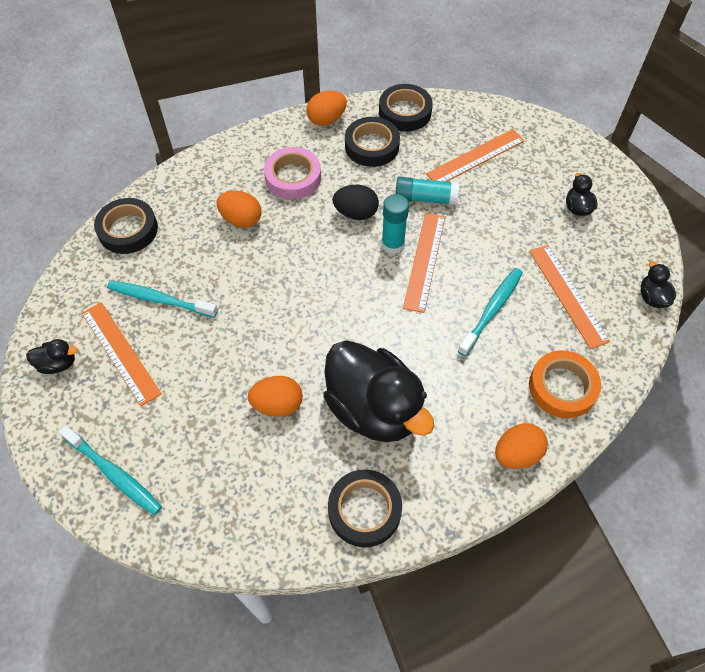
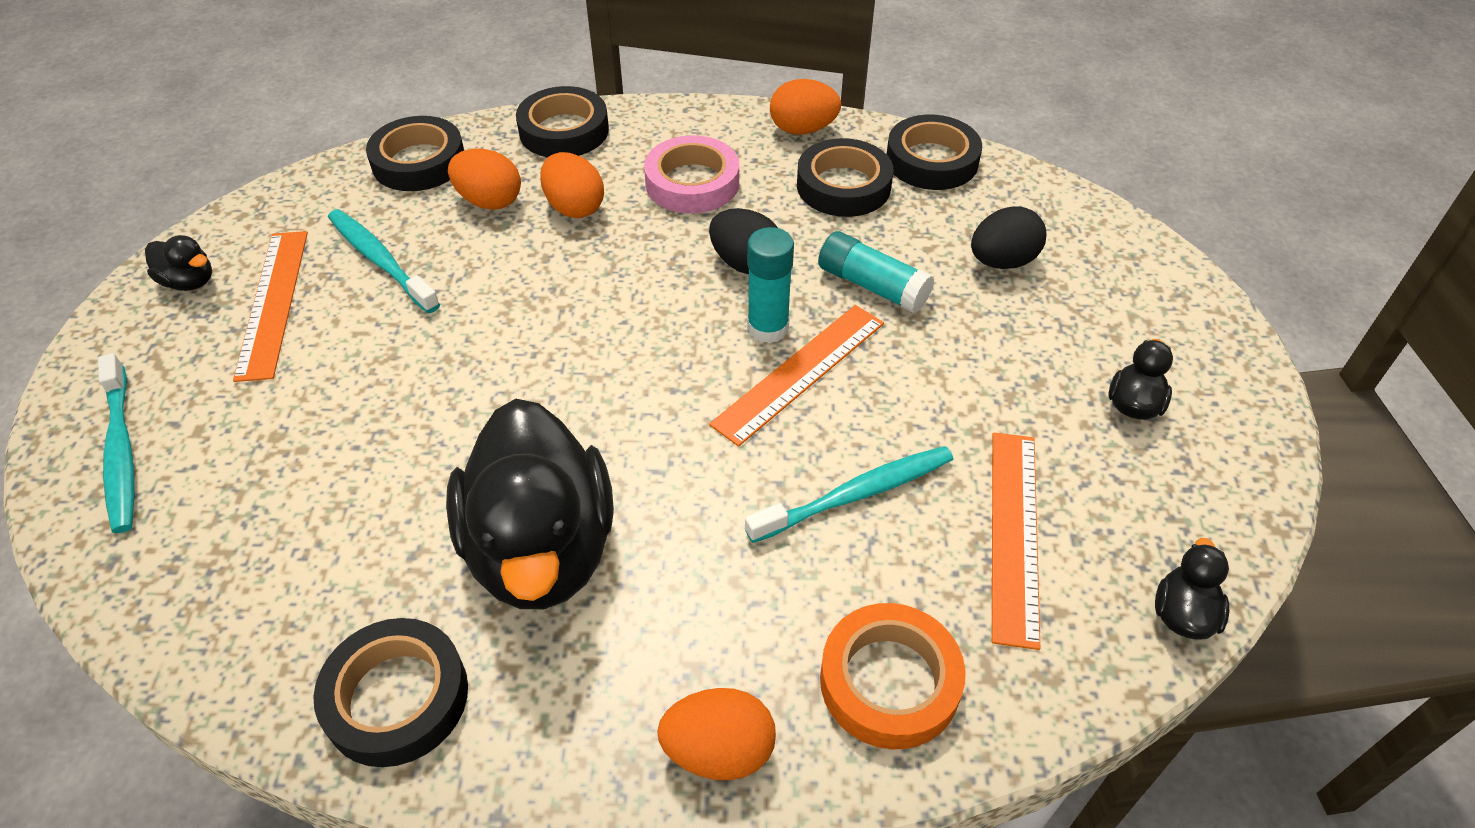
camera: 30 degrees right, 10 degrees down
orange egg [248,376,303,417] -> orange egg moved to [448,148,521,210]
orange ruler [426,129,525,182] -> black egg [971,206,1046,269]
none -> black tape [516,86,609,157]

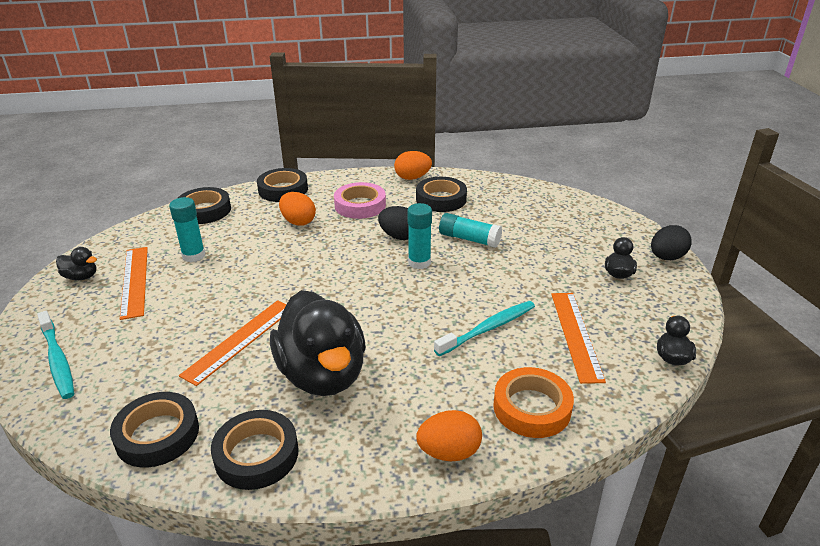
camera: 10 degrees left, 15 degrees down
turquoise toothbrush [328,209,440,313] -> turquoise glue stick [169,197,205,262]
orange egg [448,148,521,210] -> none
orange ruler [709,305,884,447] -> orange ruler moved to [179,300,287,386]
black tape [887,115,982,190] -> black tape moved to [110,392,199,467]
black egg [971,206,1046,269] -> black egg moved to [651,225,692,260]

